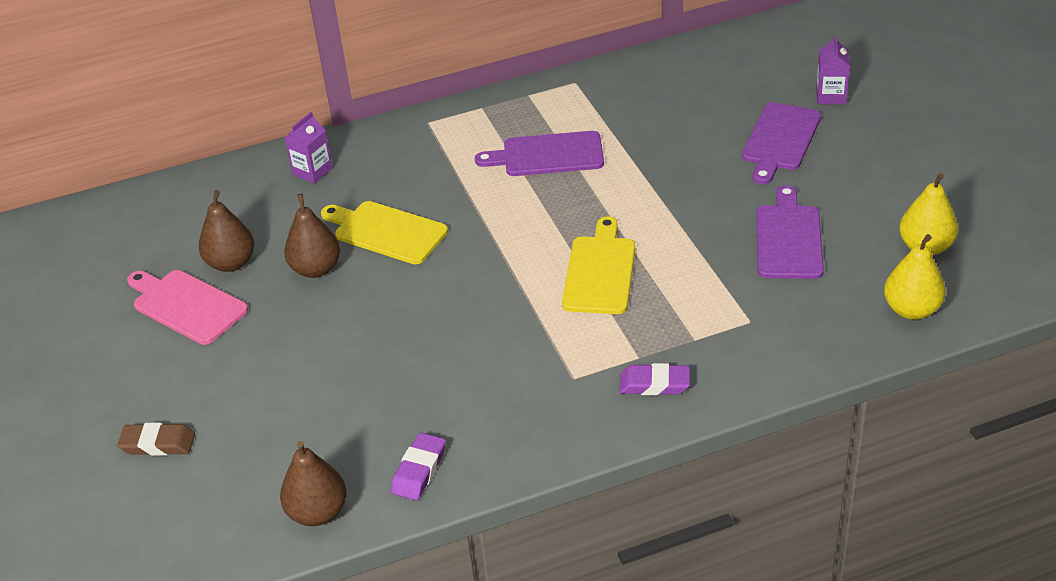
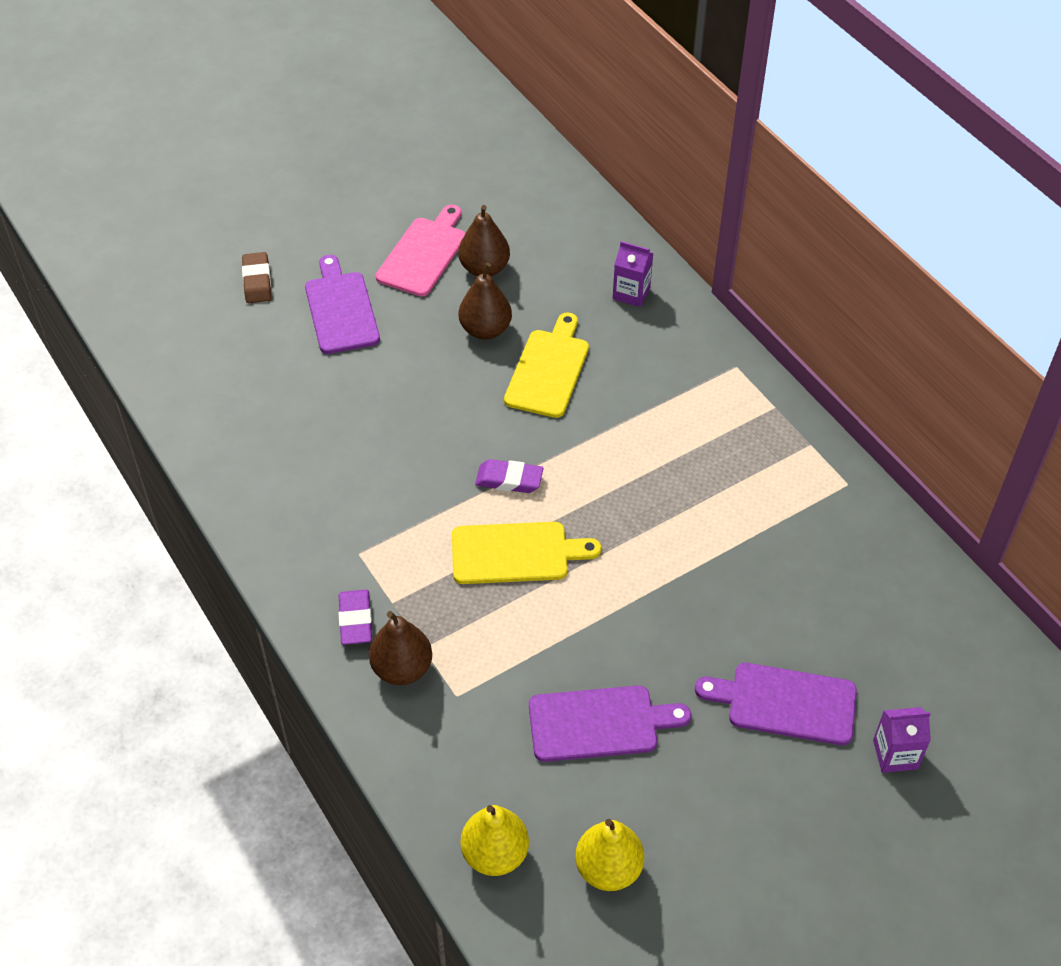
camera: 75 degrees right, 10 degrees up
brown pear [280,441,347,526] -> brown pear moved to [369,611,432,685]
purple eraser [391,433,446,500] -> purple eraser moved to [475,459,543,493]
purple cutting board [475,131,604,176] -> purple cutting board moved to [305,255,380,354]

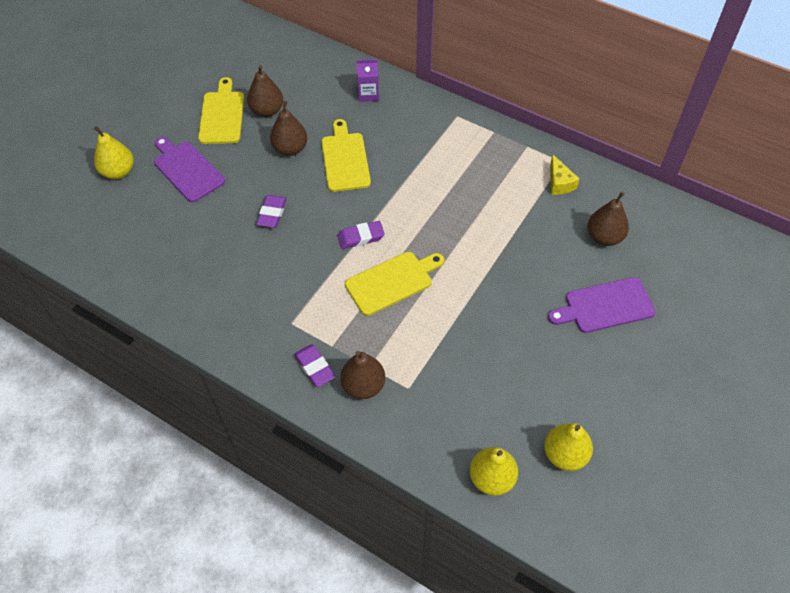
camera: 25 degrees left, 5 degrees up
brown eraser [242,252,271,303] -> yellow pear [94,126,134,179]
pink cutting board [376,205,465,296] -> yellow cutting board [198,77,244,144]
purple cutting board [529,686,691,762] -> none
purple carton [873,707,931,773] -> none
none -> purple eraser [256,195,287,228]
none -> yellow cheese [550,154,580,195]
none -> brown pear [588,192,629,246]

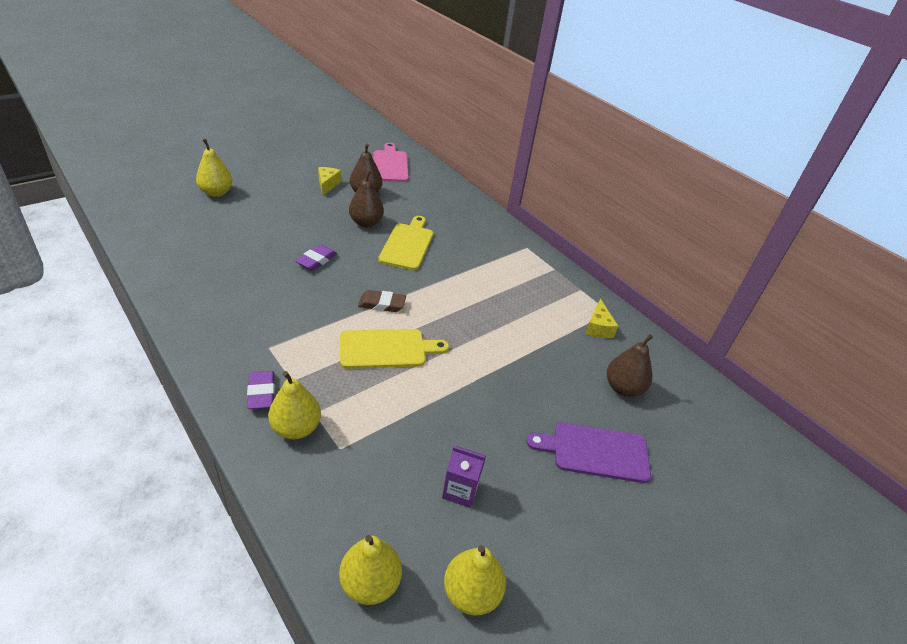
camera: 15 degrees right, 15 degrees down
purple cutting board [154,137,225,202] -> none
yellow cutting board [198,77,244,144] -> yellow cheese [318,167,341,196]
purple eraser [337,221,385,249] -> brown eraser [358,290,406,312]
brown pear [340,351,385,399] -> yellow pear [268,371,321,439]
purple carton [356,59,379,102] -> purple carton moved to [442,446,486,508]
none -> pink cutting board [374,143,409,182]

